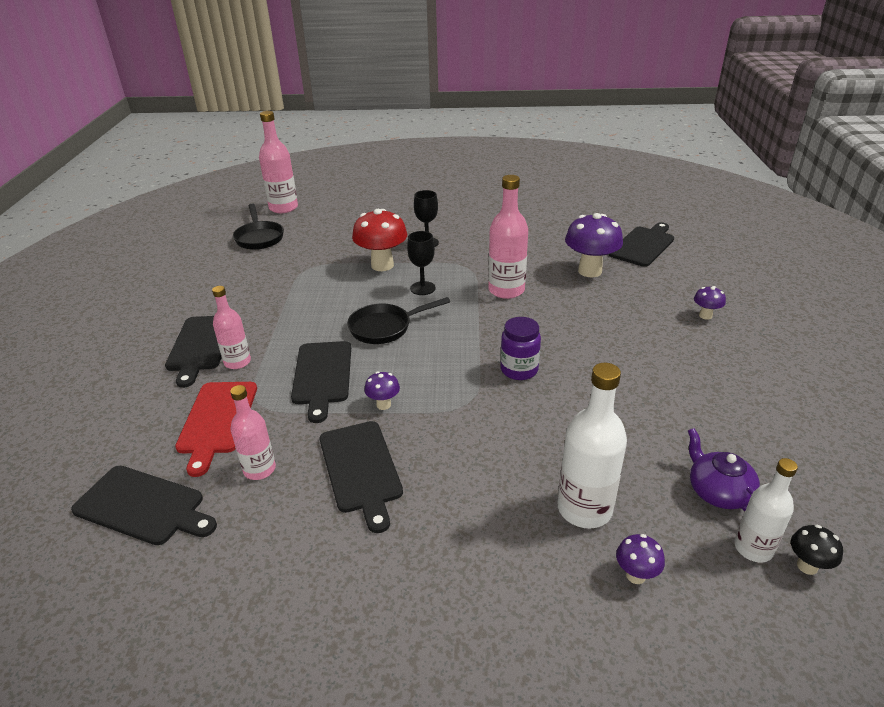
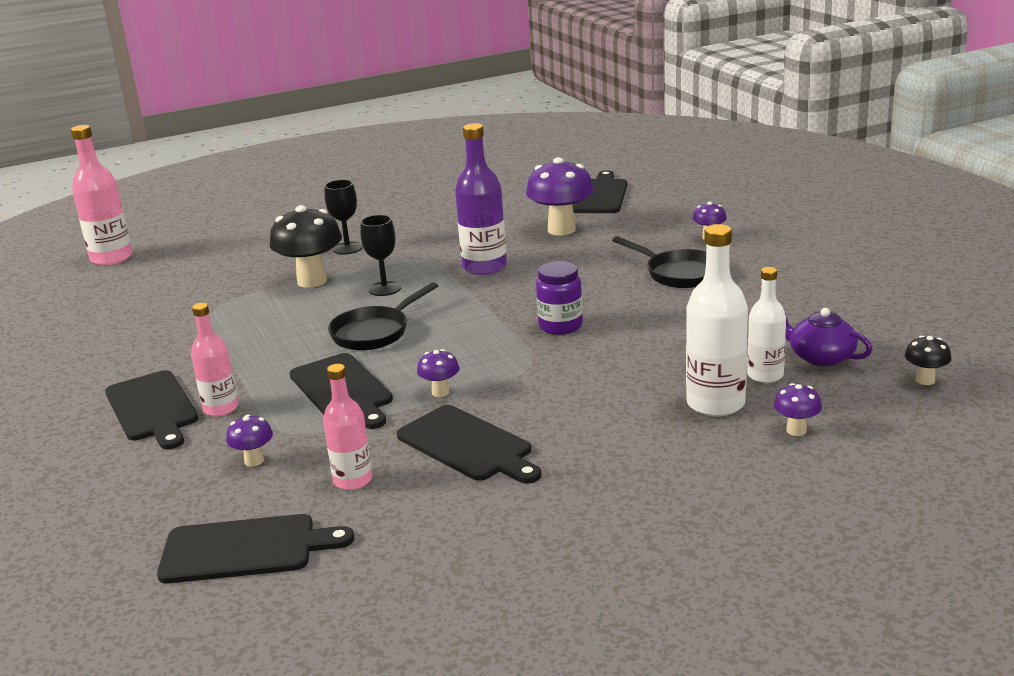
camera: 25 degrees left, 10 degrees down
red cutting board [175,382,257,477] -> purple mushroom [226,415,273,467]
black pan [233,204,284,250] -> black pan moved to [612,236,706,288]
red mushroom [352,209,407,271] -> black mushroom [270,205,342,288]
pink bottle [488,175,528,299] -> purple bottle [455,123,507,275]
white bottle [734,458,798,562] -> white bottle moved to [747,267,786,383]

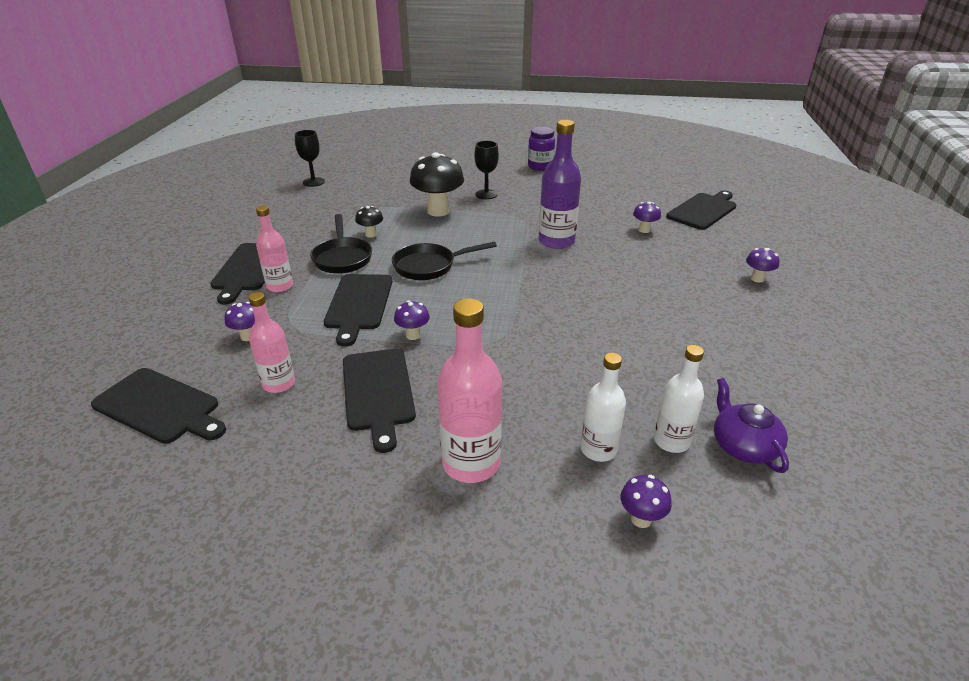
camera: 30 degrees right, 10 degrees up
pink bottle [71,125,132,266] -> pink bottle moved to [437,298,502,483]
black goblet [360,215,401,296] -> black goblet moved to [295,130,325,187]
purple mushroom [526,157,594,236] -> purple mushroom [633,202,661,233], size x0.48
purple jar [536,261,583,335] -> purple jar moved to [528,127,555,171]
black pan [612,236,706,288] -> black pan moved to [310,214,372,274]
white bottle [686,224,748,417] -> white bottle [581,353,626,462], size x0.64
black mushroom [905,336,952,385] -> black mushroom moved to [355,206,383,238]

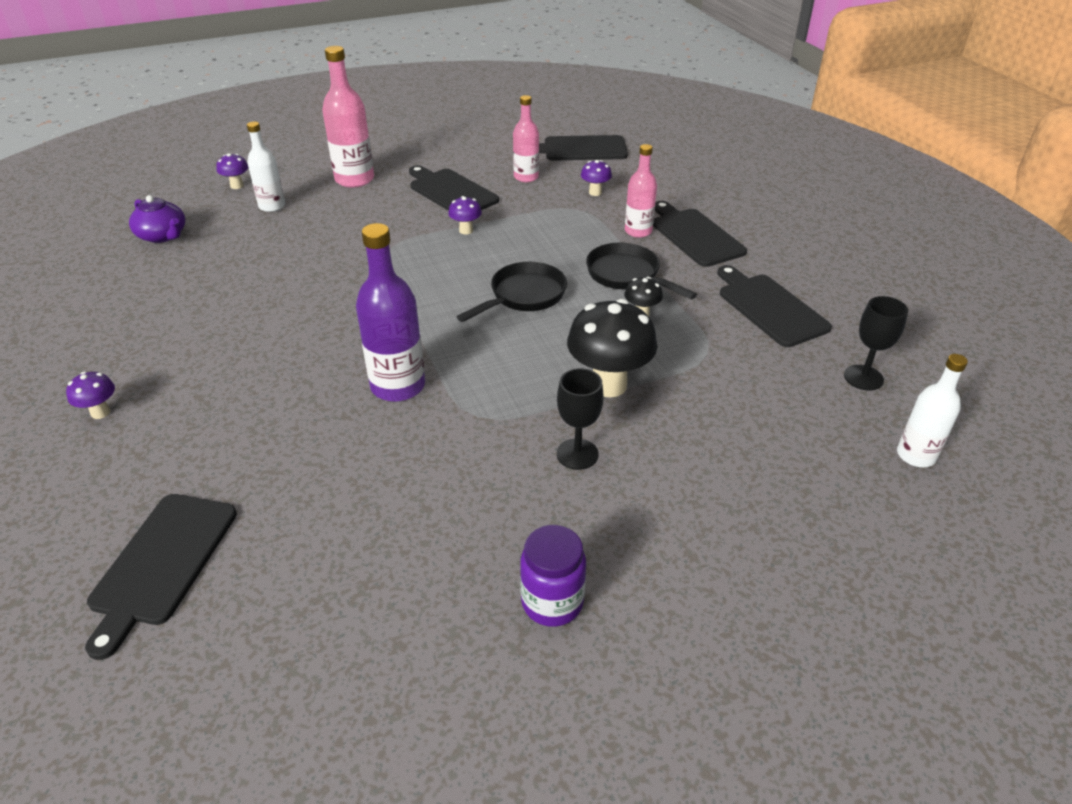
camera: 150 degrees right, 5 degrees up
black cutting board [324,274,392,347] -> black cutting board moved to [717,265,832,347]
purple mushroom [633,202,661,233] -> none
white bottle [654,345,704,453] -> white bottle moved to [897,354,968,467]

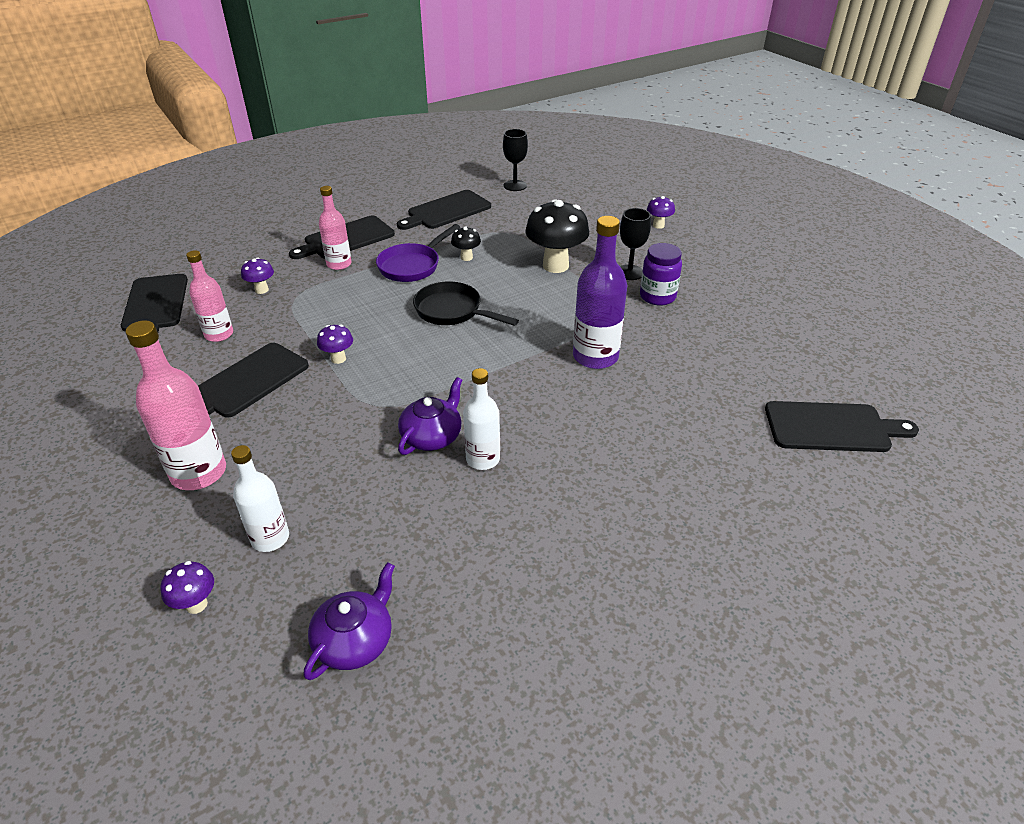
camera: 100 degrees left, 0 degrees up
purple mushroom [66,372,115,419] -> purple mushroom moved to [647,196,675,229]
purple jar [520,525,586,627] -> purple jar moved to [640,243,682,306]
black pan [586,242,697,299] -> purple pan [376,224,460,282]
white bottle [897,354,968,467] -> white bottle moved to [463,368,500,470]
none -> purple teapot [398,377,462,455]

